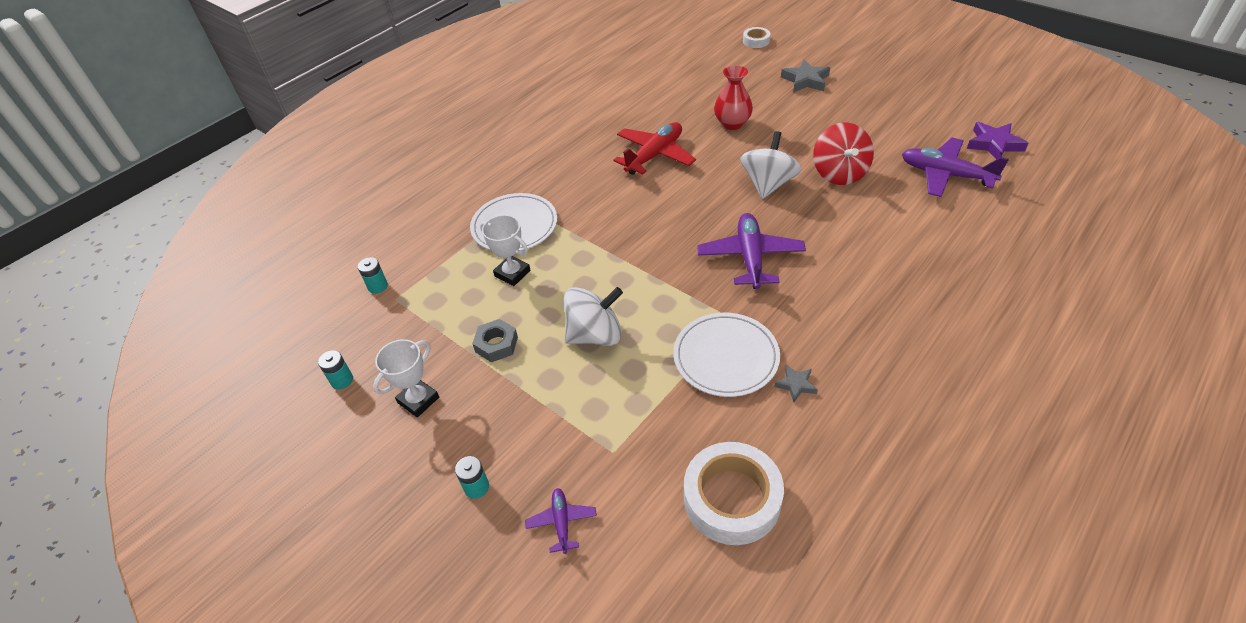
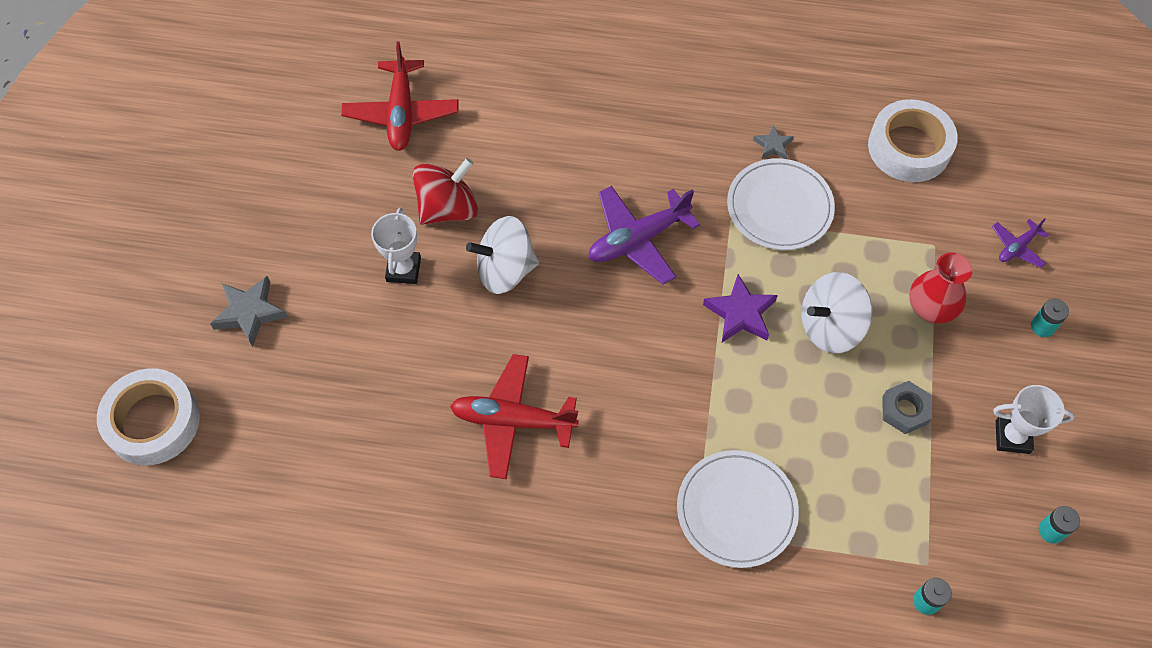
camera: 125 degrees left, 15 degrees up
white trophy [480,215,531,286] -> white trophy moved to [371,208,421,284]
white spinning top [564,287,623,346] -> white spinning top turned 60 degrees counterclockwise [802,272,872,353]
red vase [714,65,753,130] -> red vase moved to [909,253,973,323]
white tape [743,27,770,48] -> white tape [97,368,200,465], size x2.01
purple plane [902,138,1009,197] -> red plane [341,41,458,151]
purple star [967,122,1028,159] -> purple star moved to [703,274,778,342]

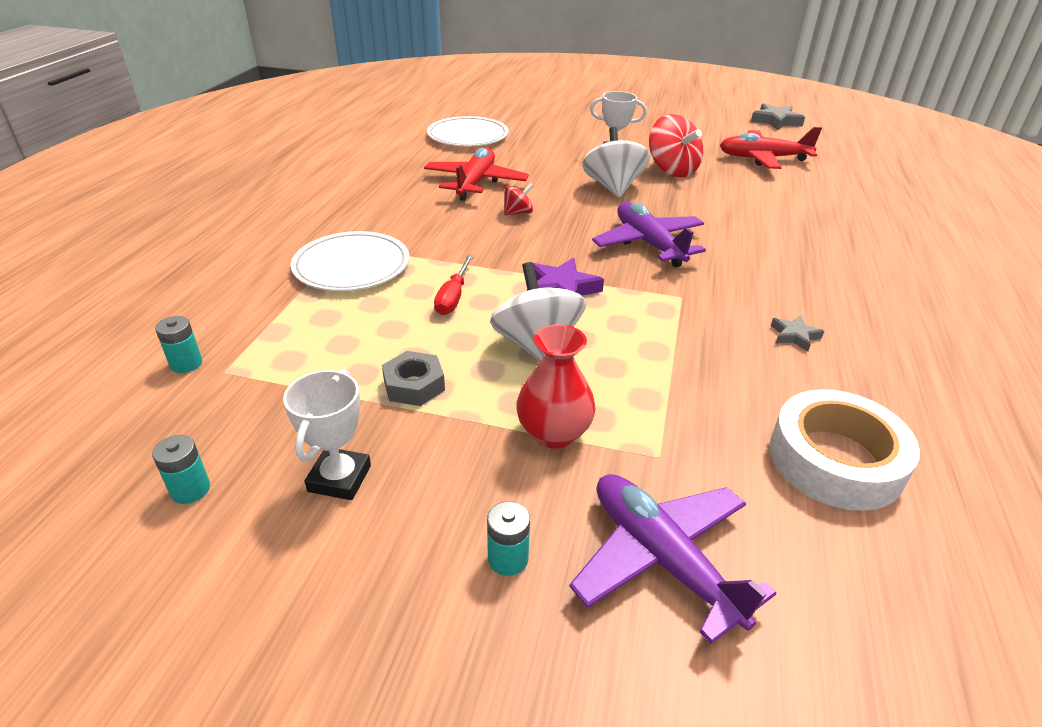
camera: 95 degrees right, 25 degrees down
white tape [97,368,200,465] -> none
grey star [210,276,287,347] -> grey star moved to [751,103,805,130]
white plate [727,158,835,250] -> white plate moved to [427,116,509,146]
purple plane [992,218,1049,268] -> purple plane [569,474,776,644], size x1.95
none -> red screwdriver [434,255,474,315]
none -> red spinning top [504,183,533,216]

